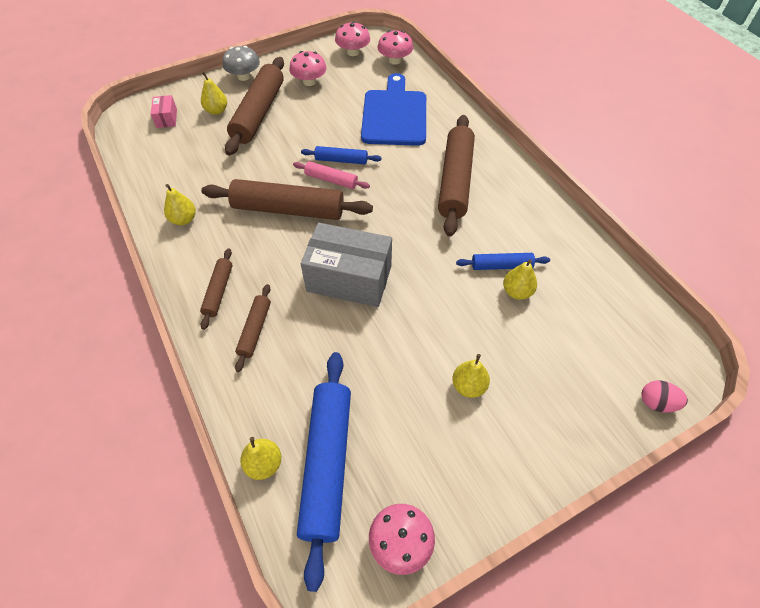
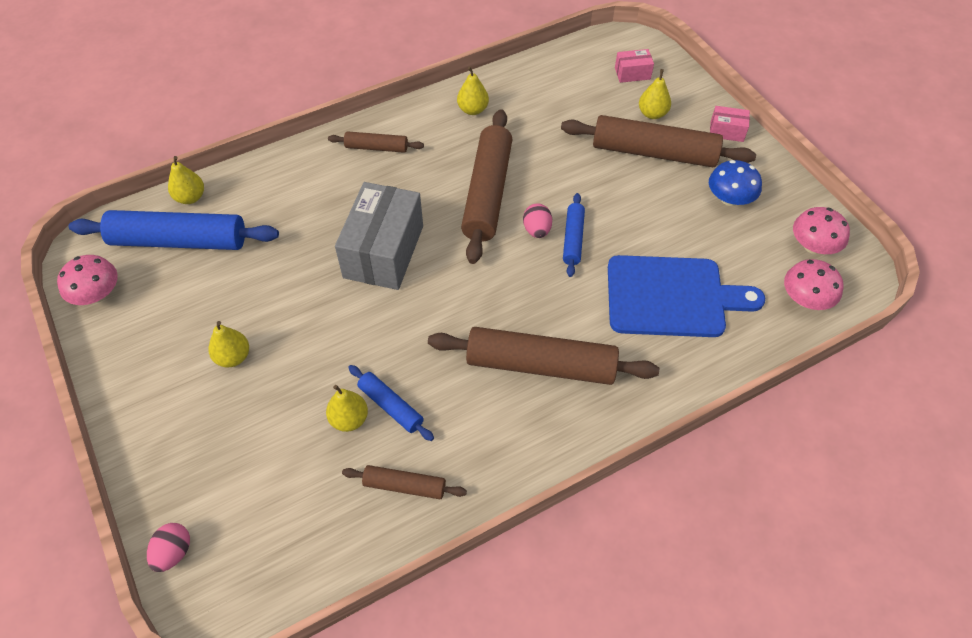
camera: 90 degrees right, 0 degrees up
grey mushroom [222,46,260,81] -> pink box [710,106,750,142]
brown rolling pin [235,284,271,372] -> brown rolling pin moved to [342,465,467,499]
pink mushroom [289,51,327,86] -> blue mushroom [709,160,762,206]
pink rolling pin [293,161,370,189] -> pink egg [523,204,552,238]
blue rolling pin [456,253,550,270] -> blue rolling pin turned 45 degrees counterclockwise [348,365,434,441]

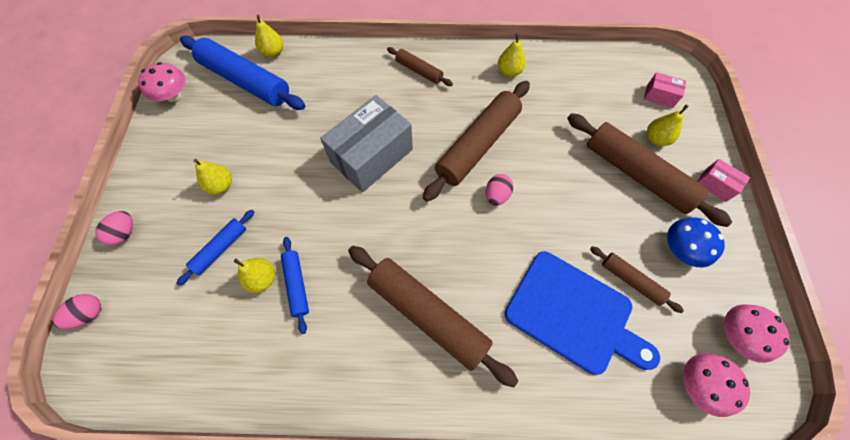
camera: 30 degrees right, 10 degrees up
brown rolling pin [342,465,467,499] -> brown rolling pin moved to [590,246,684,313]
blue rolling pin [563,193,585,277] -> blue rolling pin moved to [176,210,254,286]
none -> pink egg [95,211,133,246]

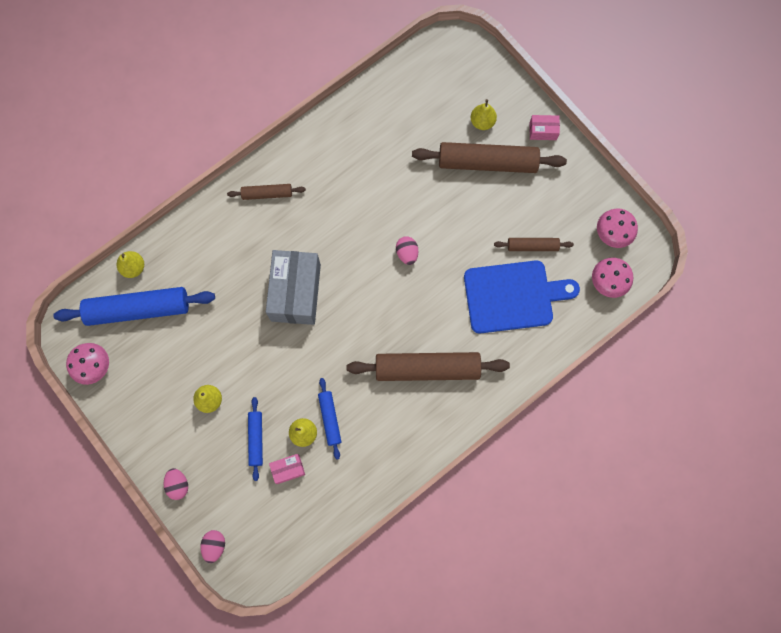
camera: 40 degrees left, 10 degrees up
blue rolling pin [281,237,309,334] -> blue rolling pin turned 45 degrees clockwise [318,378,341,460]
brown rolling pin [423,81,530,202] -> none
yellow pear [498,33,526,77] -> none
pink box [644,72,686,108] -> pink box moved to [269,454,305,484]
blue mushroom [667,217,725,267] -> none

